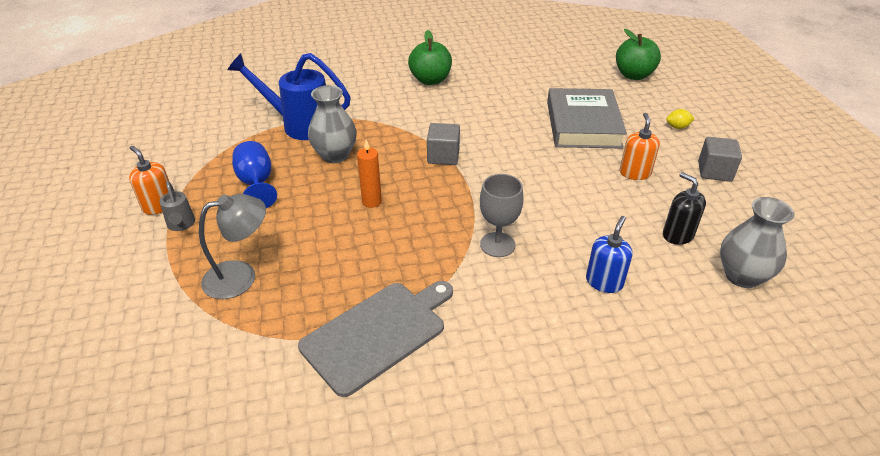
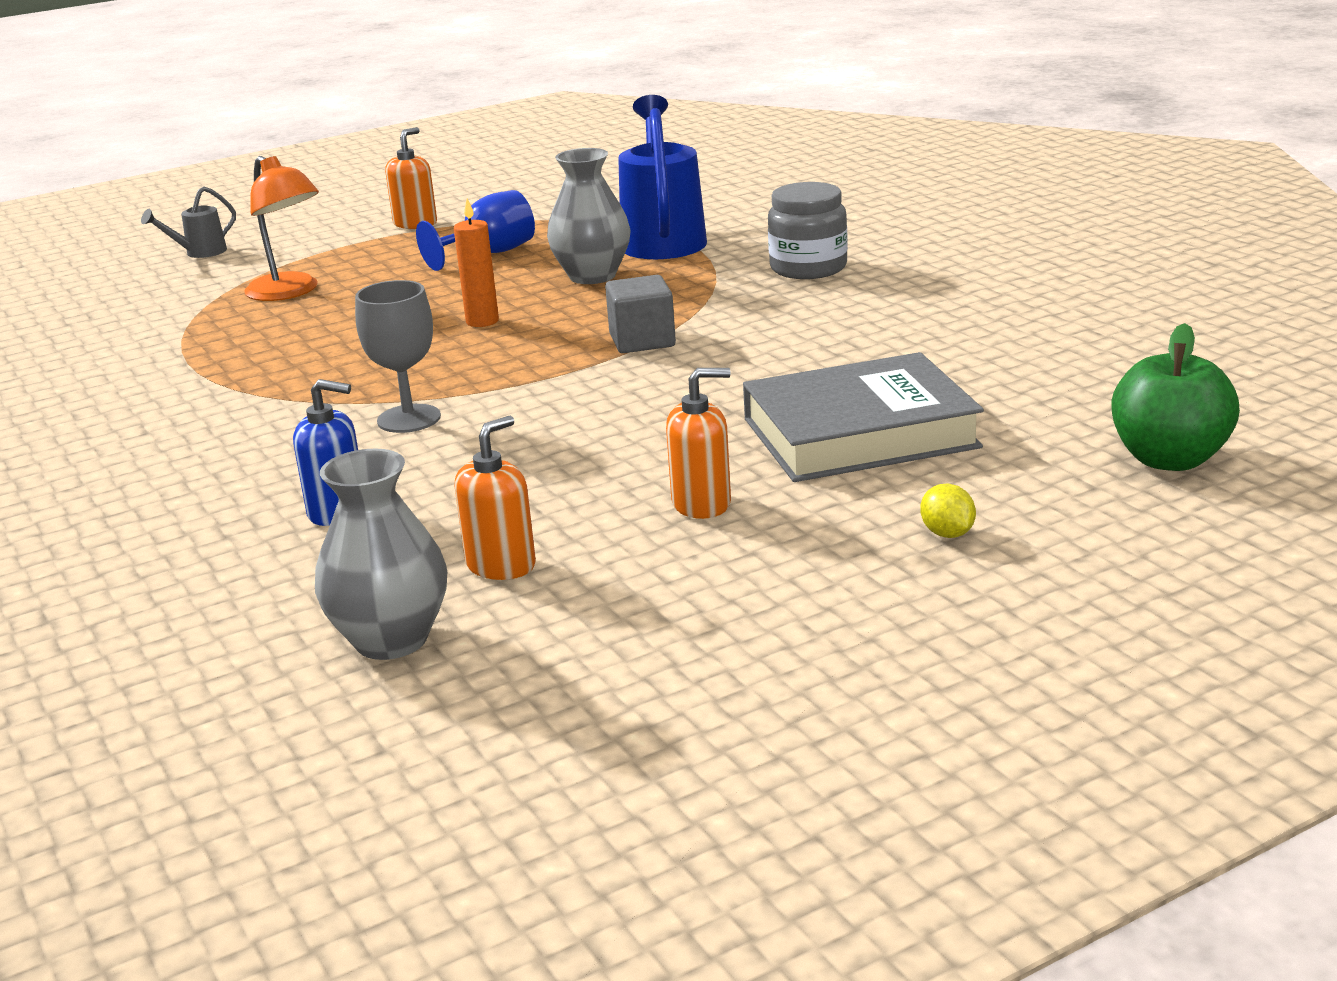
camera: 75 degrees right, 15 degrees down
grey watering can [160,181,195,231] -> grey watering can moved to [141,186,236,258]
grey lamp [199,194,266,299] -> orange lamp [244,156,319,301]
grey cutting board [298,281,453,397] -> none
green apple [408,30,452,85] -> none
black soap dispenser [663,172,706,245] -> orange soap dispenser [455,415,536,580]
grey cube [698,137,742,182] -> none
none -> grey jar [768,182,848,279]

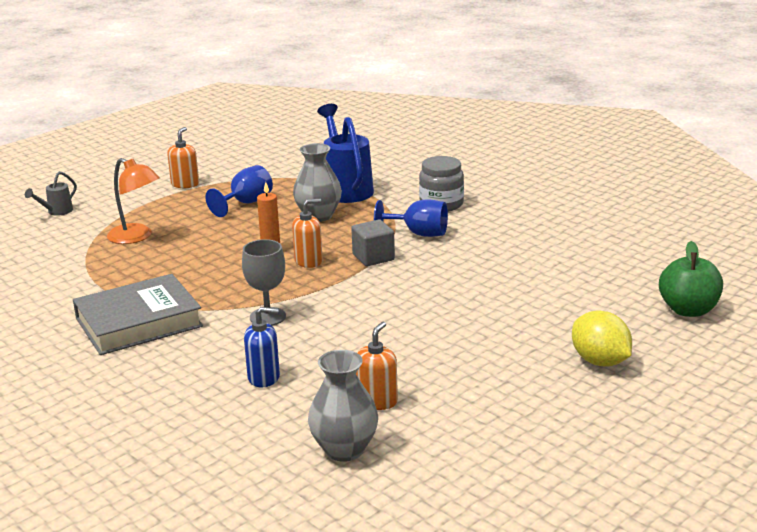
camera: 15 degrees left, 0 degrees up
orange soap dispenser [666,368,731,519] -> orange soap dispenser moved to [292,199,323,268]
grey book [743,352,984,482] -> grey book moved to [73,274,203,355]
yellow lemon [920,483,976,538] -> yellow lemon [572,310,632,367], size x1.99
none -> blue goblet [374,199,448,237]

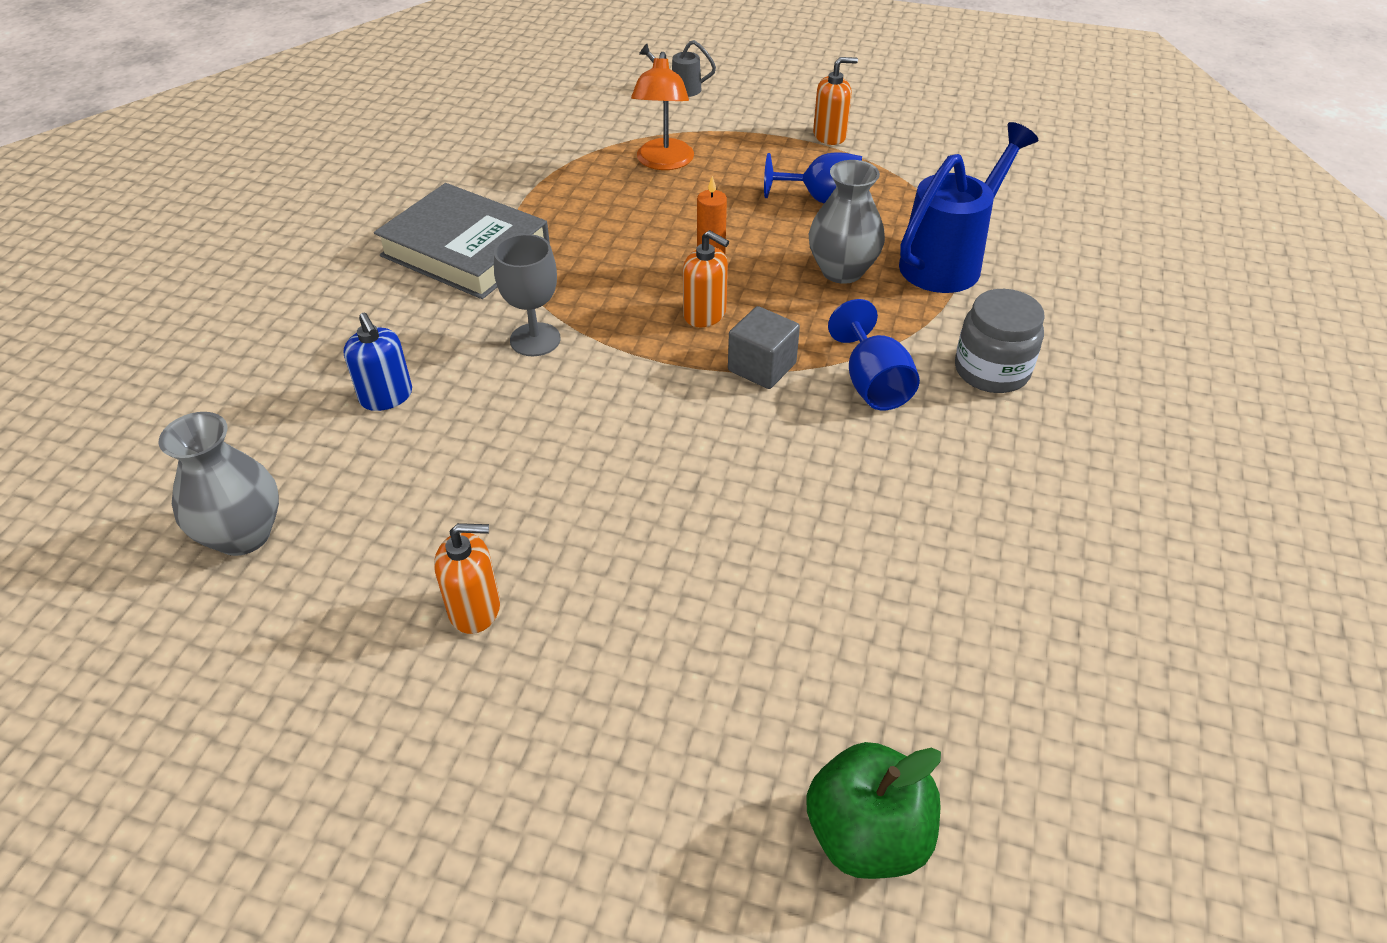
camera: 60 degrees right, 20 degrees up
orange soap dispenser [356,322,398,410] -> orange soap dispenser moved to [434,523,500,634]
yellow lemon [572,310,632,367] -> none

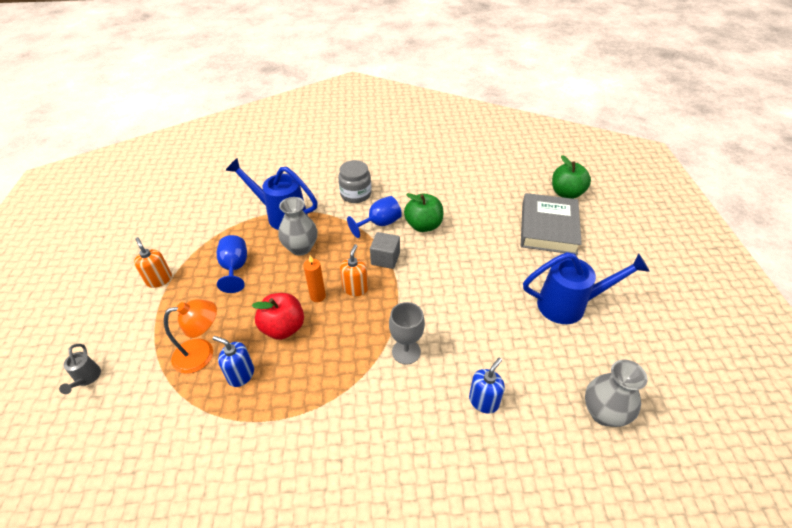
camera: 110 degrees left, 0 degrees up
grey book [374,183,550,299] -> grey book moved to [521,193,582,255]
orange soap dispenser [434,523,500,634] -> blue watering can [523,252,650,324]
none -> blue soap dispenser [213,336,254,387]
none -> red apple [252,293,304,340]
none -> green apple [404,193,443,232]

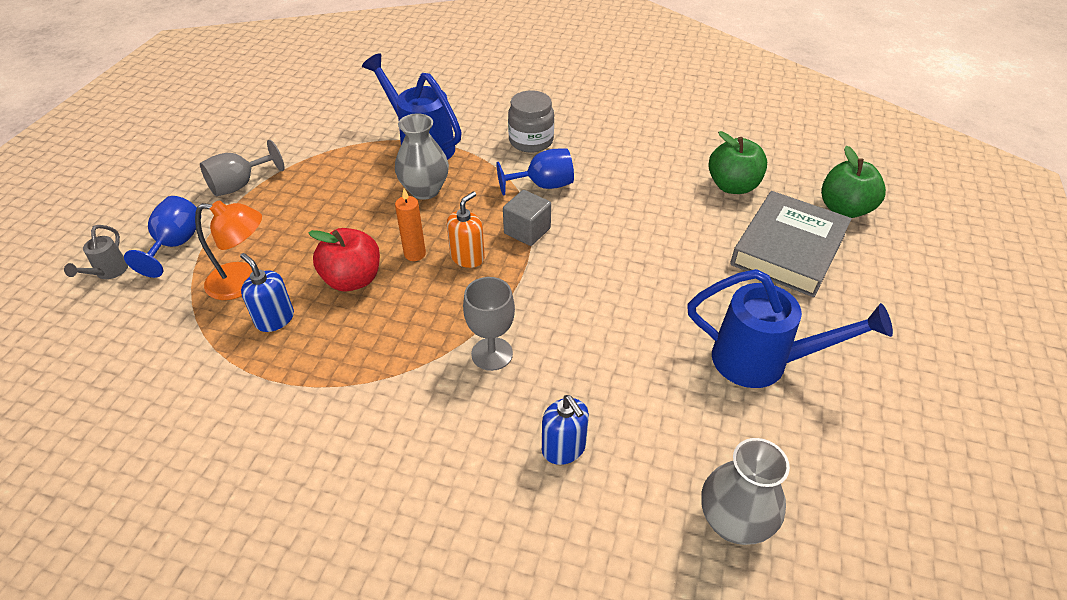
camera: 20 degrees right, 0 degrees up
orange soap dispenser [134,237,172,288] -> grey goblet [200,140,285,196]
blue goblet [217,235,247,293] -> blue goblet moved to [124,196,197,278]
green apple [404,193,443,232] -> green apple moved to [709,131,767,194]
blue soap dispenser [469,358,505,413] -> blue soap dispenser turned 90 degrees clockwise [542,395,589,465]

